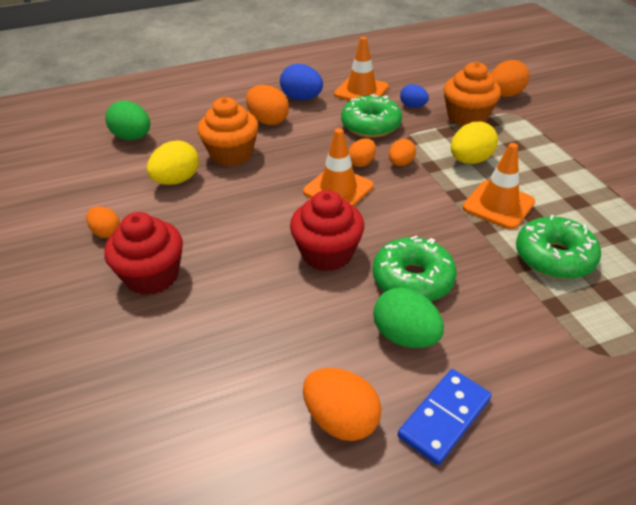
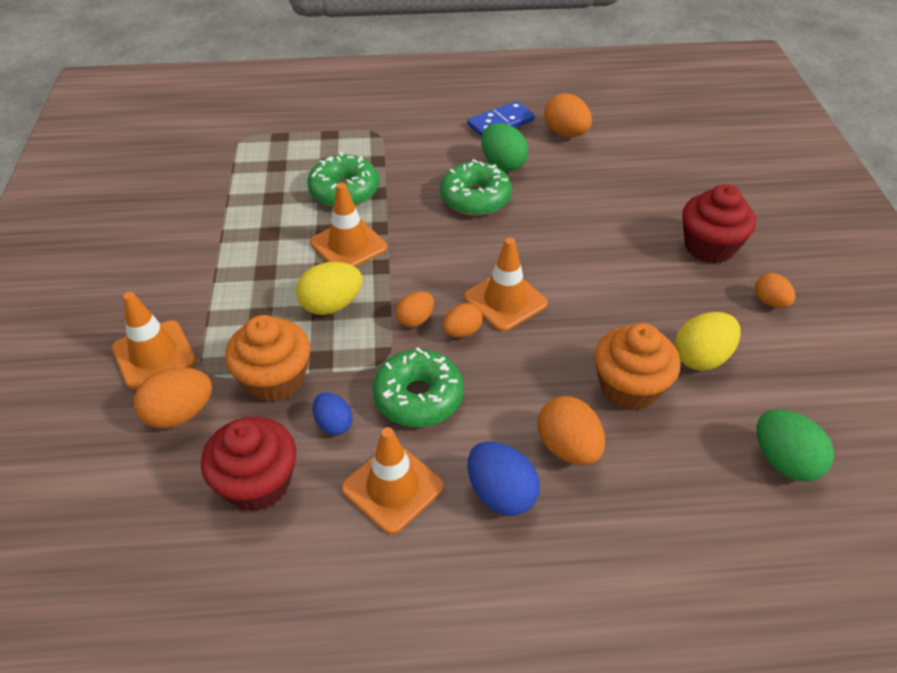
camera: 165 degrees left, 5 degrees up
red cupcake [290,190,364,271] -> red cupcake moved to [201,417,296,512]
none -> orange traffic cone [112,292,196,389]

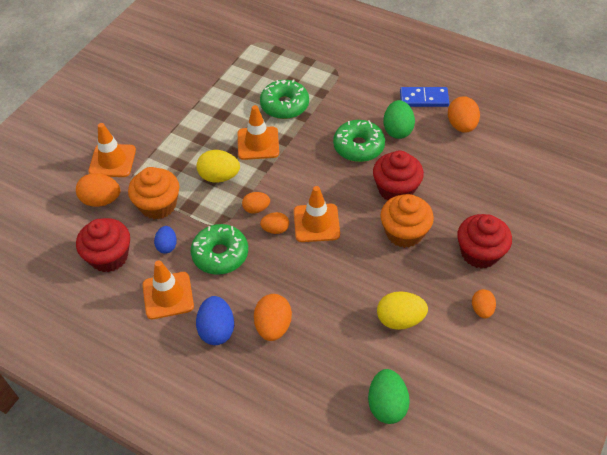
camera: 35 degrees right, 5 degrees up
orange cupcake [594,323,680,411] -> orange cupcake moved to [380,194,434,248]
none -> red cupcake [373,151,424,200]

